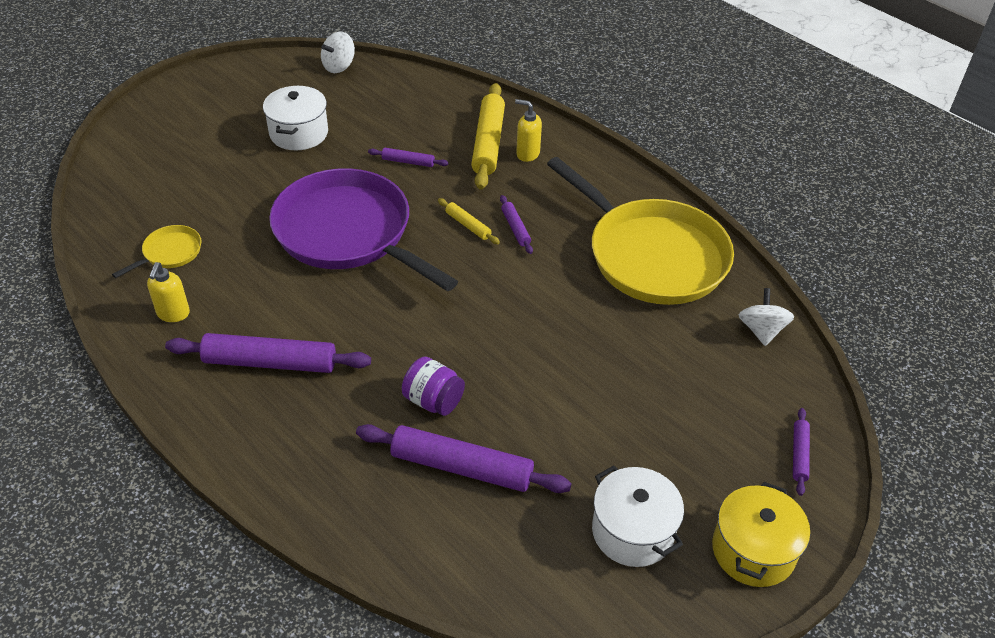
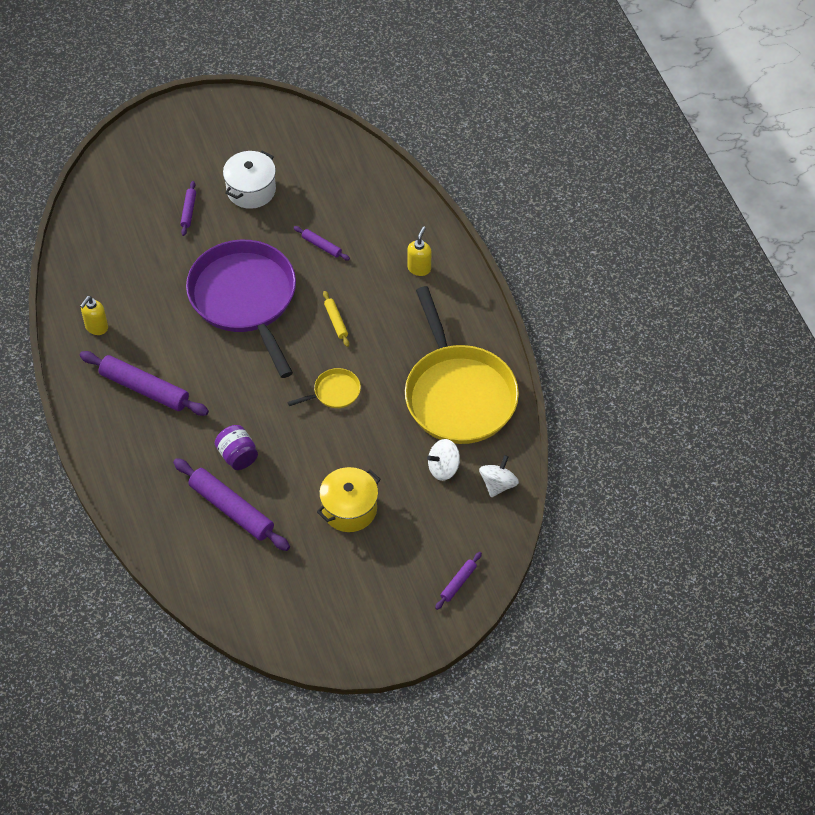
camera: 25 degrees right, 10 degrees up
yellow pan [112,225,201,278] -> yellow pan moved to [287,368,361,408]
white spinning top [321,32,355,73] -> white spinning top moved to [427,439,460,481]
yellow rolling pin [471,83,505,190] -> none
purple rolling pin [500,195,533,254] -> purple rolling pin moved to [180,181,196,236]
yellow soap dispenser [515,99,542,162] -> yellow soap dispenser turned 60 degrees clockwise [407,226,431,276]
white pot [592,465,684,567] -> none
yellow pot [712,482,810,587] -> yellow pot moved to [317,467,381,532]

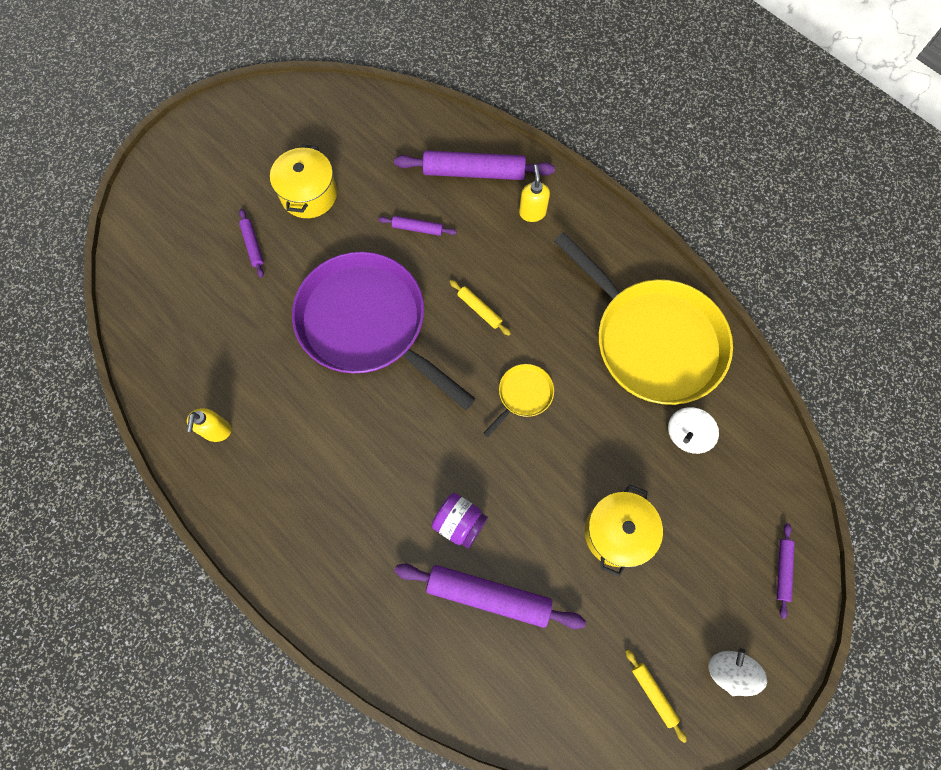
camera: 25 degrees left, 15 degrees up
purple rolling pin [80,351,209,416] -> purple rolling pin moved to [394,150,555,180]
white pot [223,151,276,209] -> yellow pot [270,145,337,218]
white spinning top [479,455,519,497] -> white spinning top moved to [708,648,767,696]
none -> yellow rolling pin [625,649,687,743]

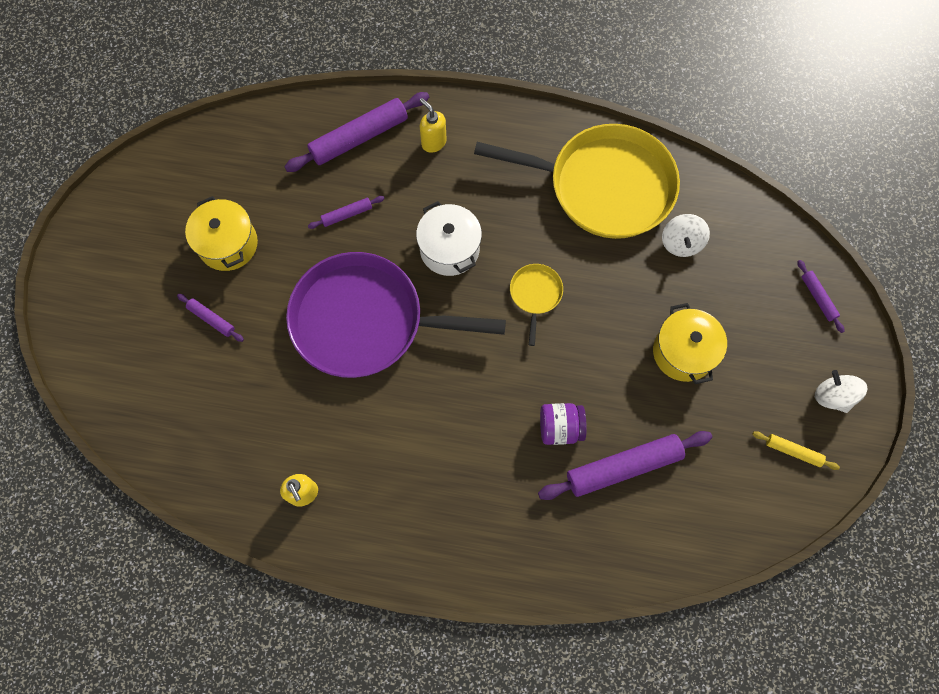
camera: 35 degrees left, 0 degrees up
yellow rolling pin [450,280,511,336] -> white pot [416,201,482,276]

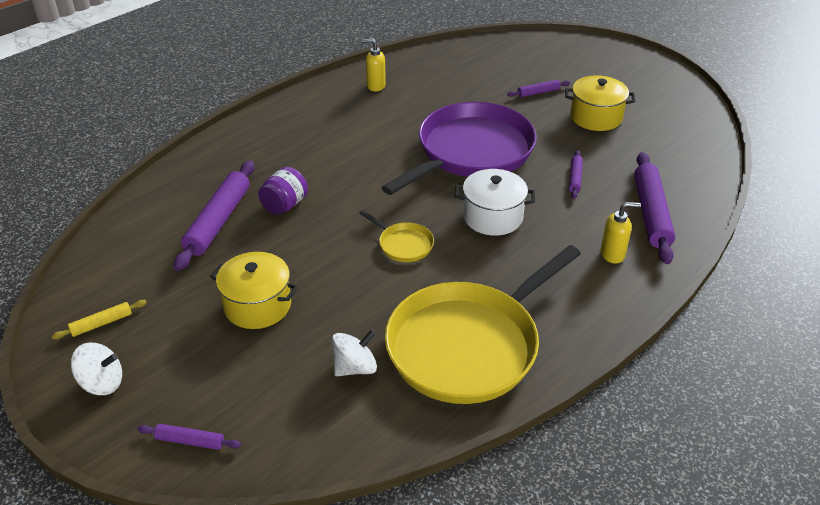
camera: 125 degrees right, 30 degrees down
white spinning top [662,214,710,257] -> white spinning top turned 105 degrees clockwise [332,330,377,376]

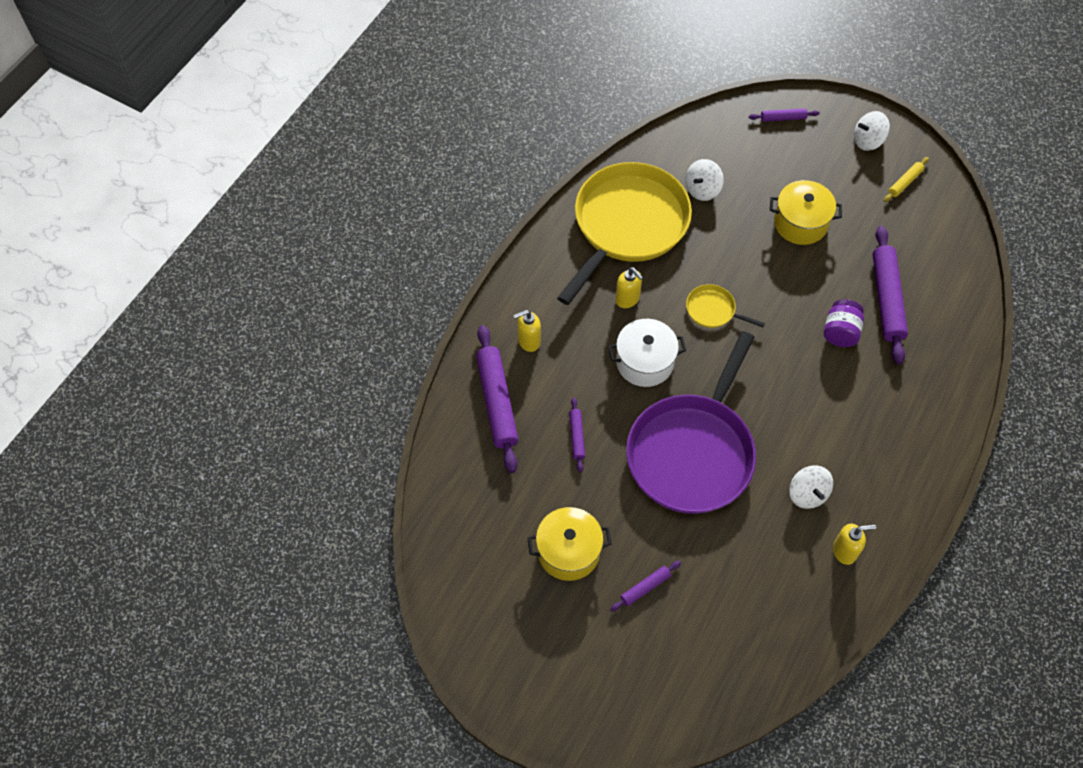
camera: 165 degrees right, 20 degrees up
none -> yellow soap dispenser [615,267,643,308]
none -> white spinning top [789,466,833,509]

